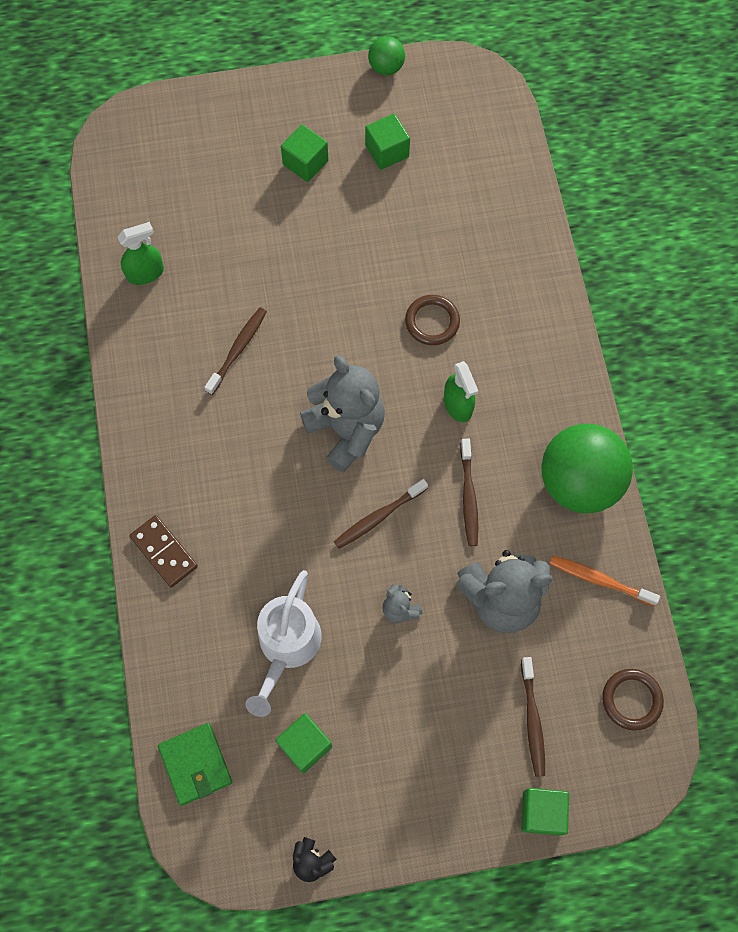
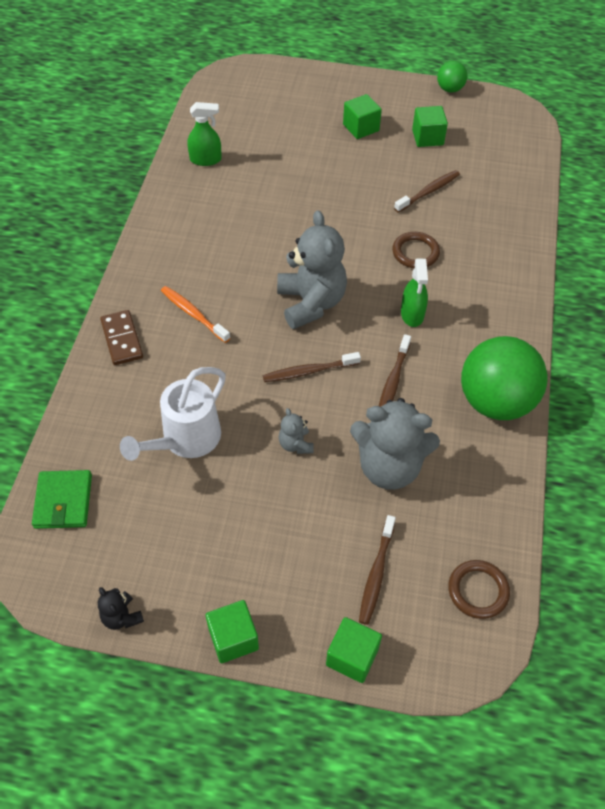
camera: 20 degrees right, 15 degrees down
brown toothbrush [204,308,267,395] -> brown toothbrush moved to [394,170,460,213]
green cube [275,713,332,773] -> green cube moved to [206,600,259,663]
orange toothbrush [550,556,660,606] -> orange toothbrush moved to [161,286,230,343]

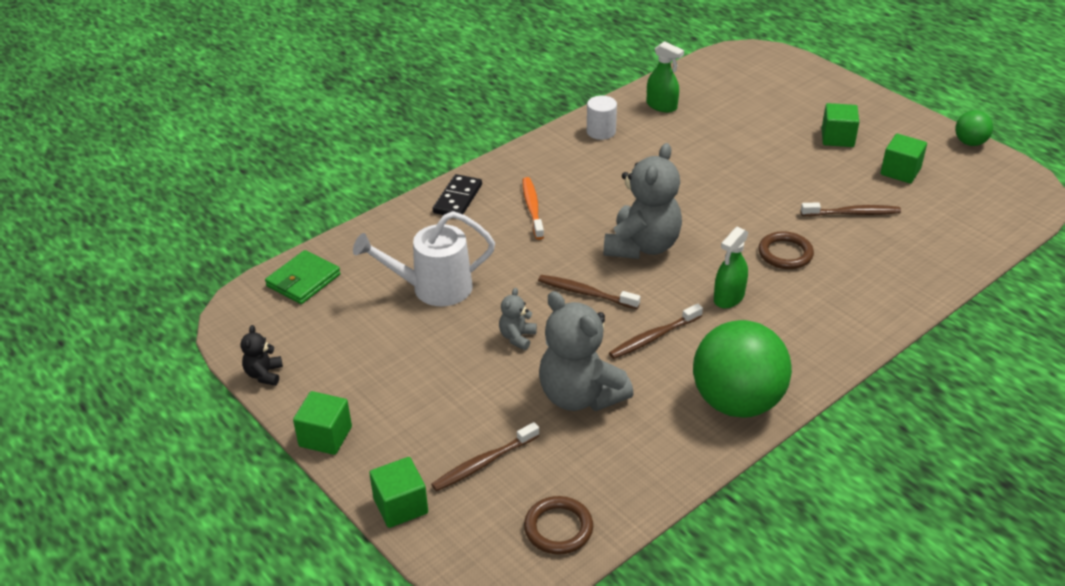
camera: 40 degrees right, 15 degrees down
brown domino [100,310,143,365] -> black domino [433,174,482,215]
none -> white cylinder [587,96,617,140]

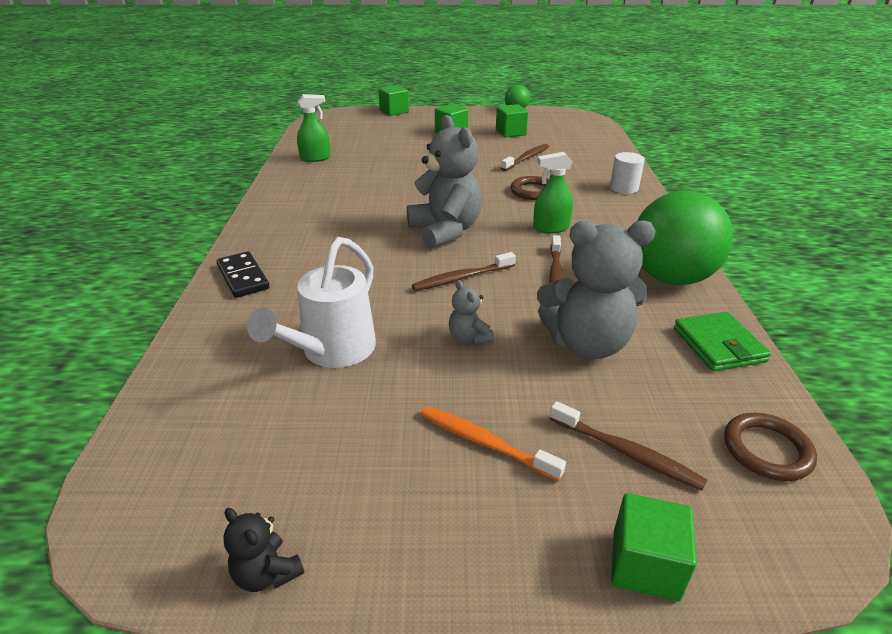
camera: 50 degrees left, 5 degrees down
green wallet [265,250,341,304] -> green wallet moved to [674,312,771,371]
green cube [293,391,352,455] -> green cube moved to [378,85,409,116]
brown toothbrush [431,422,539,492] -> brown toothbrush turned 60 degrees counterclockwise [550,401,707,491]
orange toothbrush [522,177,544,240] -> orange toothbrush moved to [420,406,566,481]
white cylinder [587,96,617,140] -> white cylinder moved to [610,152,645,194]
green spray bottle [714,227,749,308] -> green spray bottle turned 90 degrees clockwise [533,152,573,233]

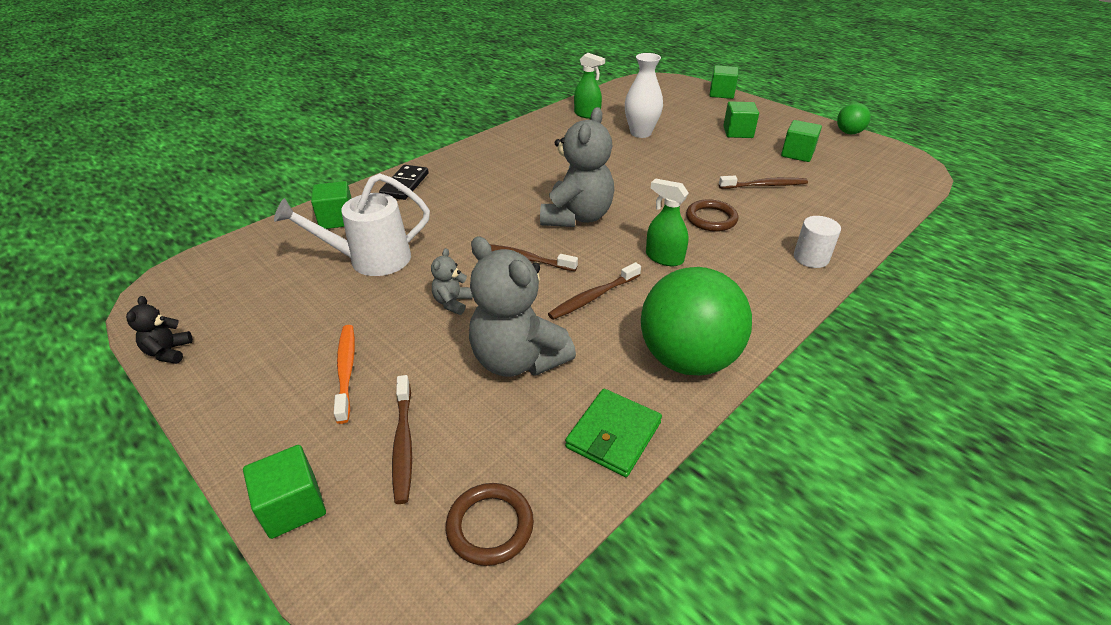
camera: 45 degrees right, 5 degrees up
none -> green cube [311,181,352,229]
none -> white vase [625,53,663,138]

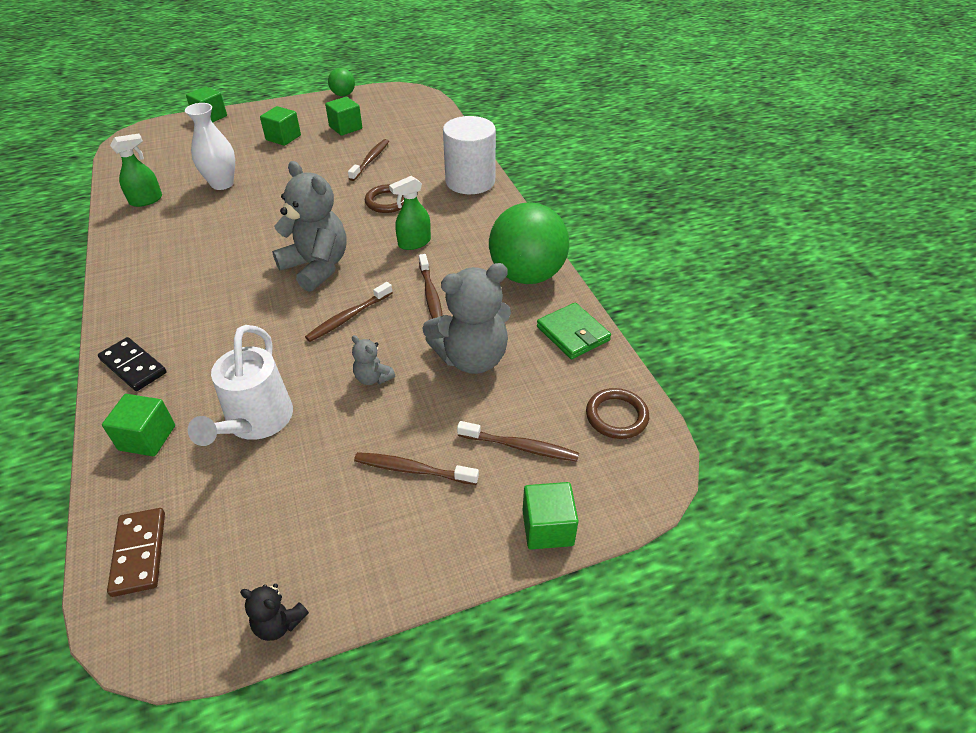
camera: 65 degrees left, 5 degrees up
orange toothbrush [334,325,355,424] -> brown toothbrush [354,452,479,485]
white cylinder [794,216,841,268] -> white cylinder [443,116,496,194], size x1.87
none -> brown domino [107,508,165,597]

